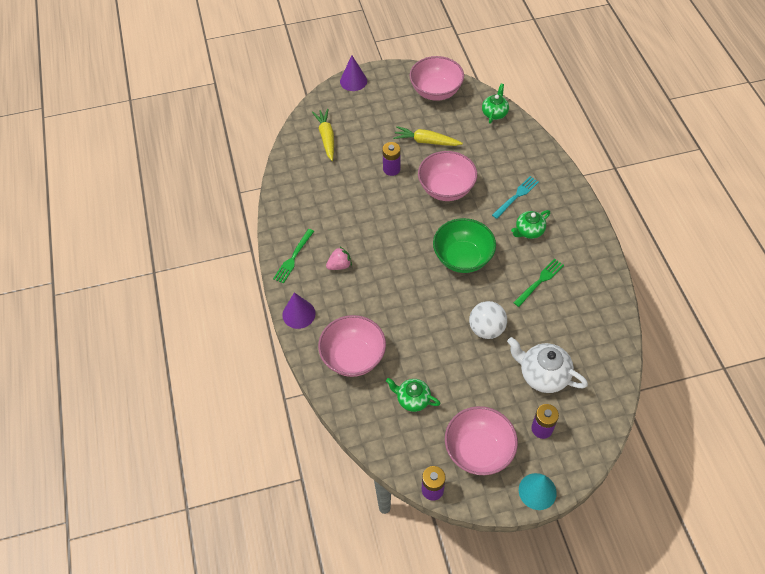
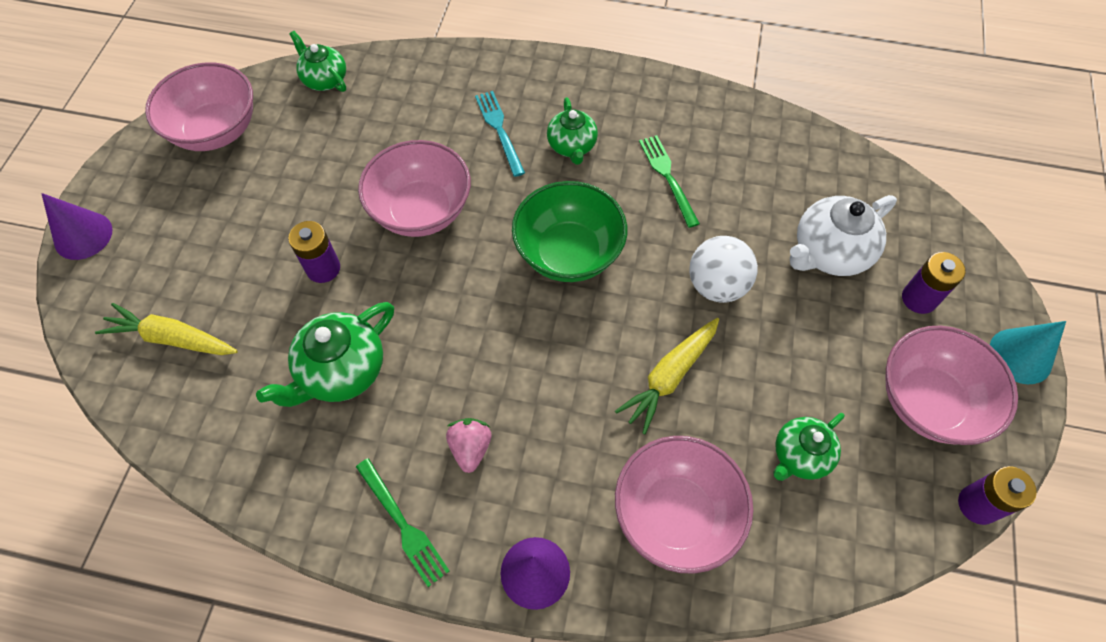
camera: 65 degrees left, 5 degrees up
yellow carrot [393,126,463,146] -> yellow carrot moved to [615,318,719,434]
none -> green teapot [256,302,394,407]

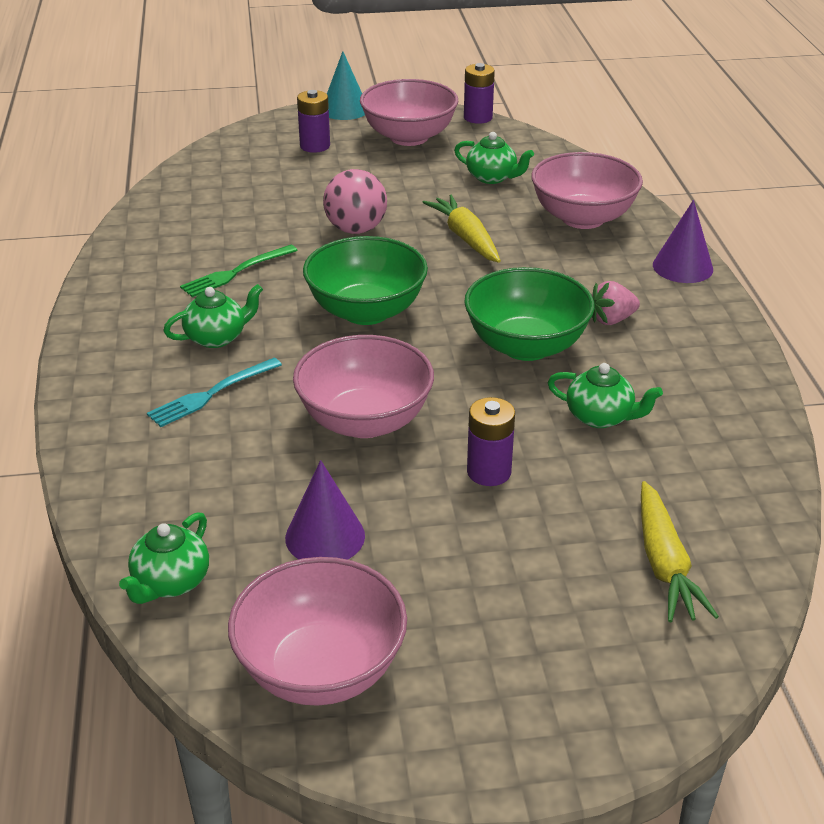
camera: 110 degrees left, 25 degrees down
purple cone [41,193,112,260] -> purple cone moved to [285,460,365,560]
green teapot [256,302,394,407] -> green teapot [547,363,663,428], size x0.65
green fork [356,458,449,587] -> none
yellow carrot [615,318,719,434] -> yellow carrot turned 135 degrees counterclockwise [422,195,501,263]
white ball [689,236,758,303] -> pink ball [323,169,387,234]
white teapot [790,195,897,276] -> none
none -> green bowl [464,267,595,361]

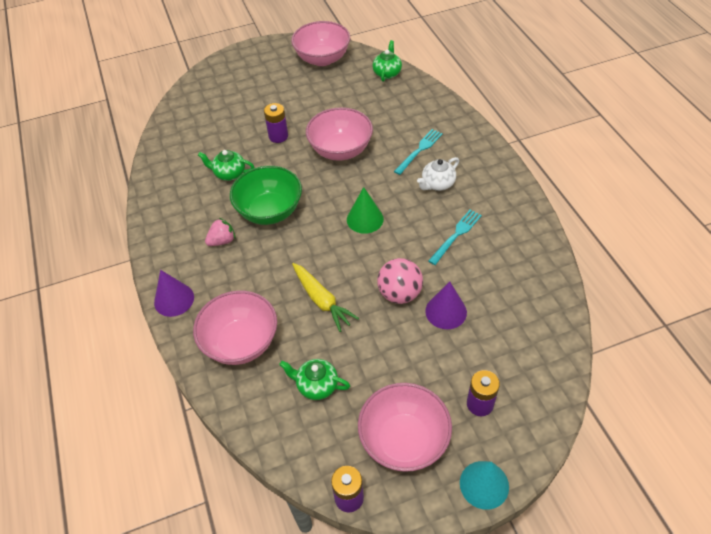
camera: 170 degrees right, 15 degrees up
green teapot [163,284,263,348] -> white teapot [417,157,459,191]
green fork [180,245,298,297] -> turquoise fork [428,209,482,265]
purple cone [285,460,365,560] -> purple cone moved to [425,282,467,329]
green bowl [303,236,428,325] -> green cone [347,187,384,234]
yellow carrot [641,481,719,622] -> none

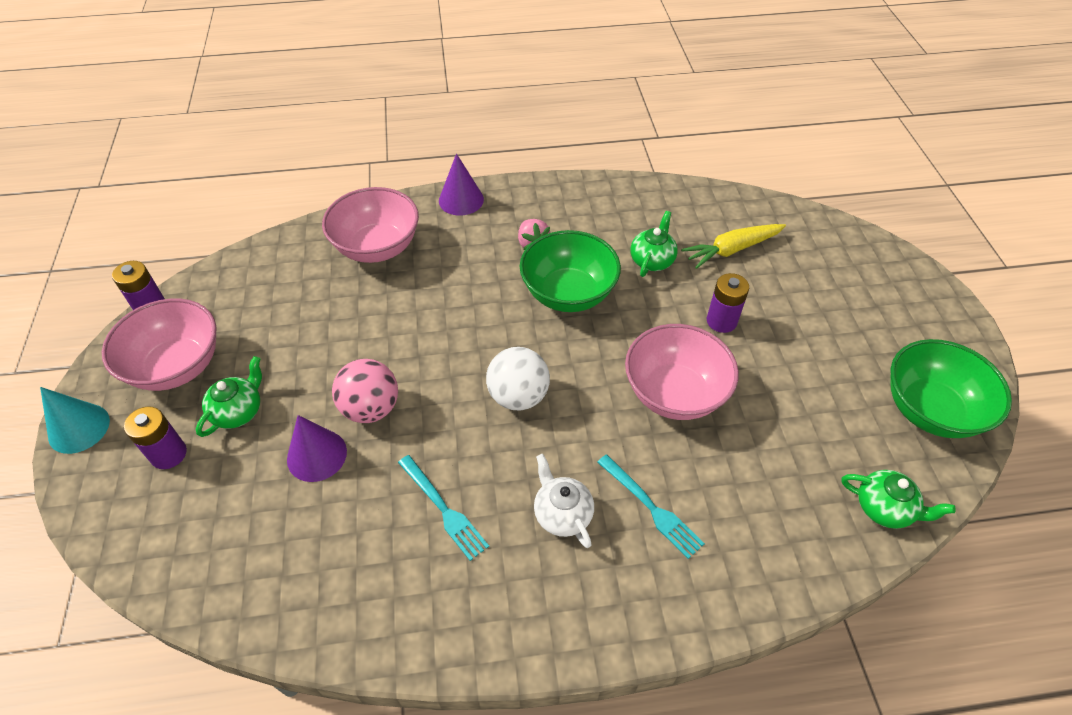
camera: 100 degrees right, 0 degrees up
green teapot [279,359,350,400] -> green teapot moved to [196,356,262,437]
pink bowl [291,21,350,66] -> green bowl [890,339,1012,438]
yellow carrot [292,263,359,332] -> yellow carrot moved to [681,224,786,269]
green cone [347,187,384,234] -> white ball [486,347,550,410]

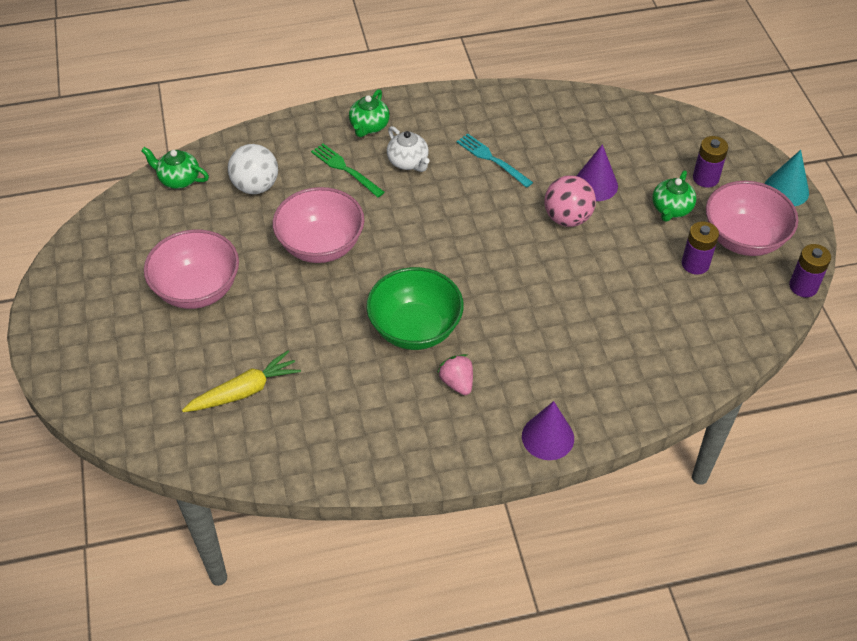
camera: 175 degrees right, 0 degrees up
pink bowl [322,187,419,263] -> pink bowl moved to [144,229,239,309]
white ball [486,347,550,410] -> white ball moved to [228,144,278,194]
turquoise fork [597,455,705,559] -> green fork [311,144,385,197]
green teapot [631,211,678,277] -> green teapot moved to [349,89,390,137]
purple battery [707,273,749,333] -> purple battery moved to [682,221,719,275]
green bowl [890,339,1012,438] -> none

